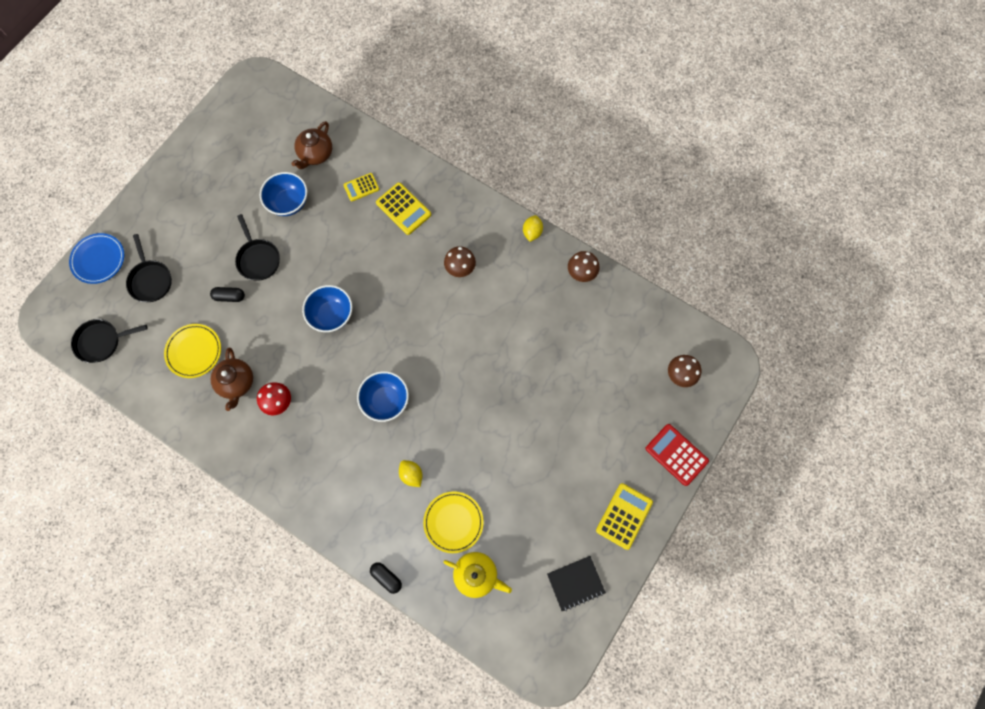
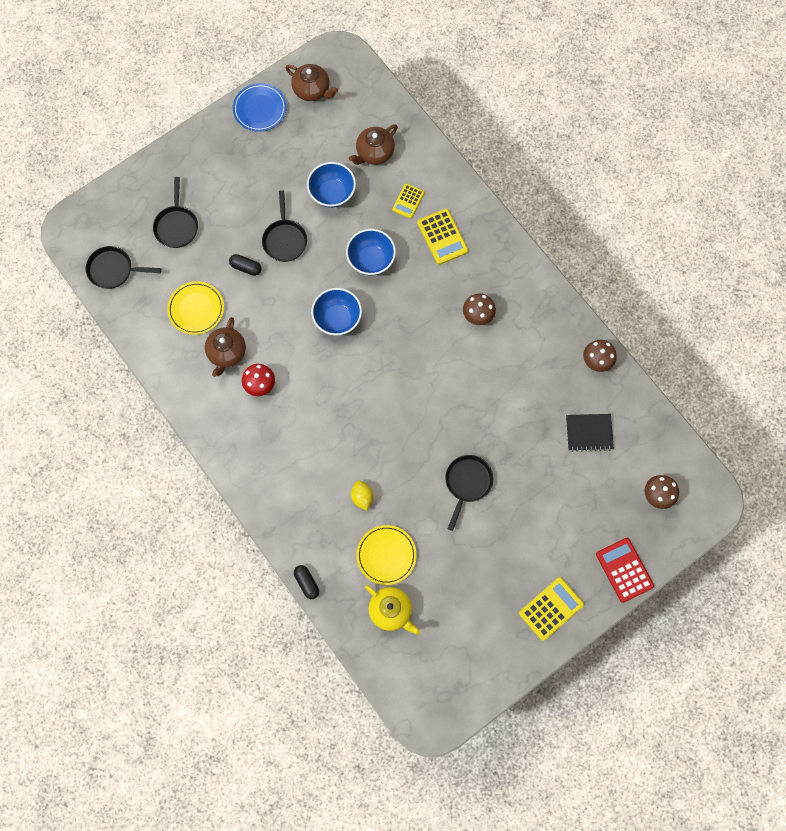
camera: 20 degrees right, 0 degrees up
blue plate [69,233,124,284] -> blue plate moved to [233,83,287,132]
yellow calculator [343,173,379,201] -> yellow calculator turned 60 degrees counterclockwise [392,183,425,219]
blue bowl [357,371,409,422] -> blue bowl moved to [346,229,396,276]
yellow lemon [523,215,543,242] -> none
black notebook [547,556,606,611] -> black notebook moved to [566,414,614,452]
none -> brown teapot [286,64,338,101]
none -> black pan [445,455,493,531]

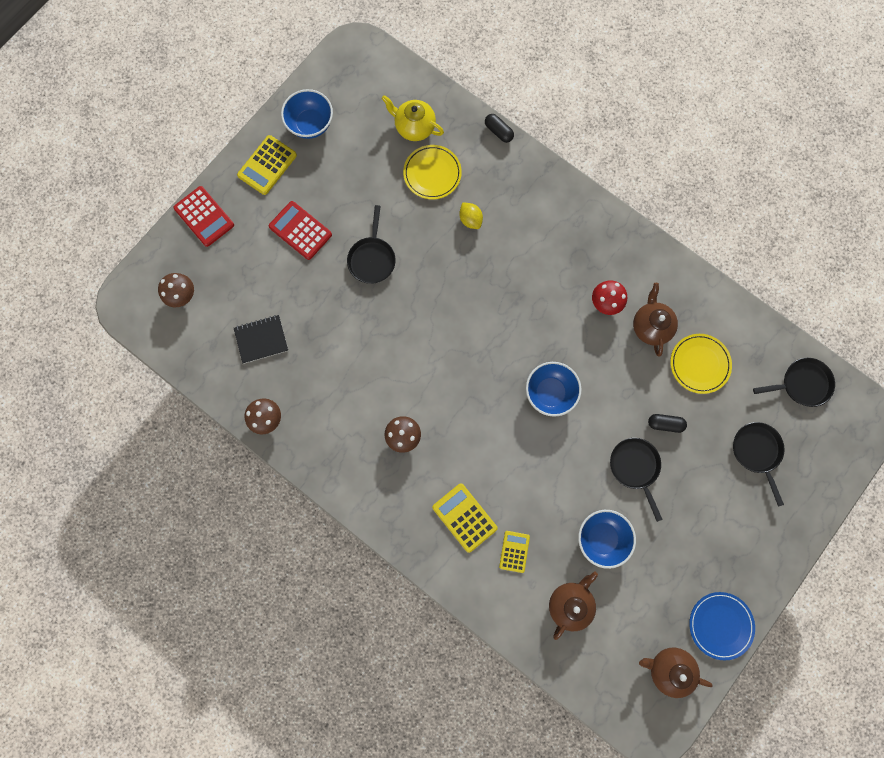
camera: 165 degrees right, 5 degrees up
blue bowl [346,229,396,276] -> blue bowl moved to [281,89,333,139]
none -> red calculator [269,201,332,260]

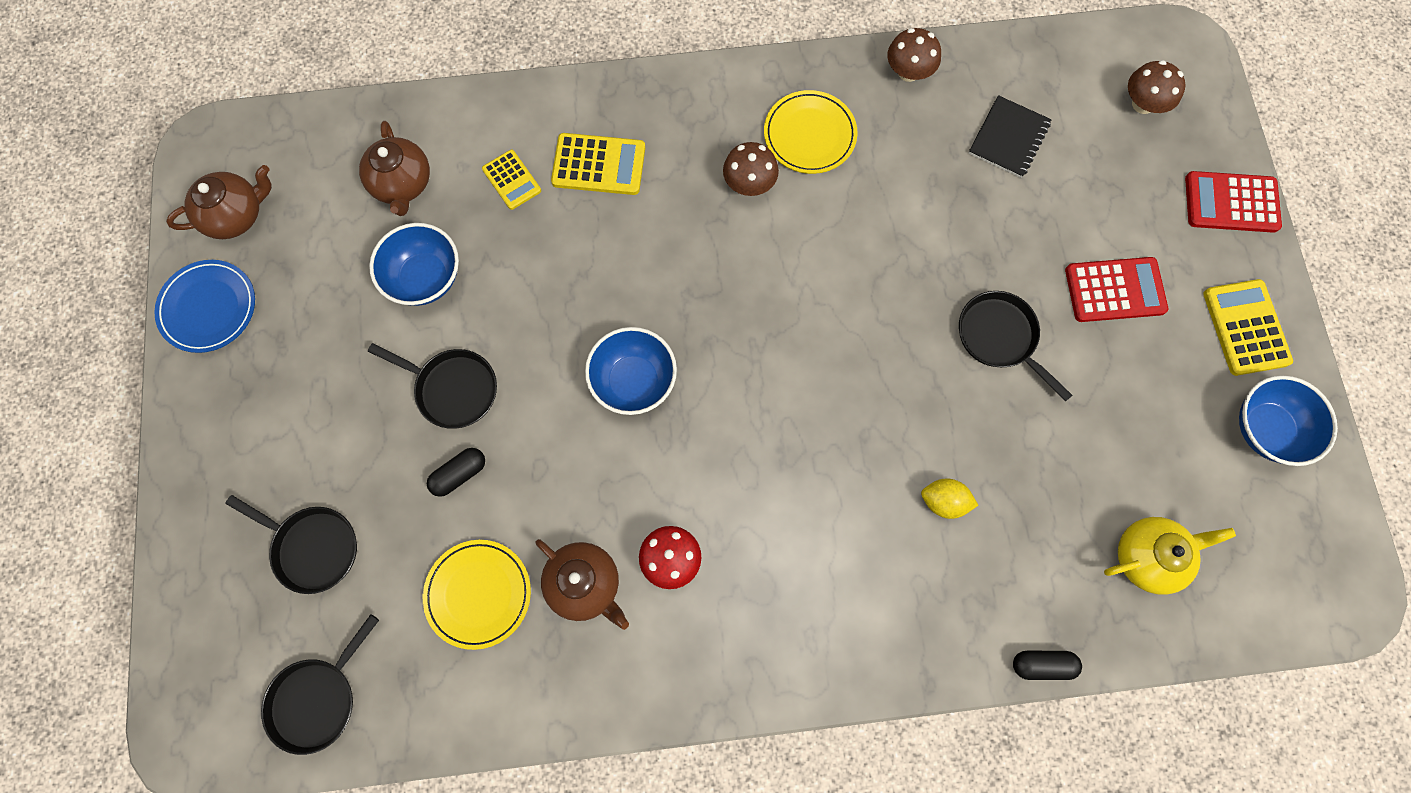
camera: 135 degrees right, 5 degrees down
yellow plate [403,145,462,199] -> yellow plate moved to [764,90,858,174]

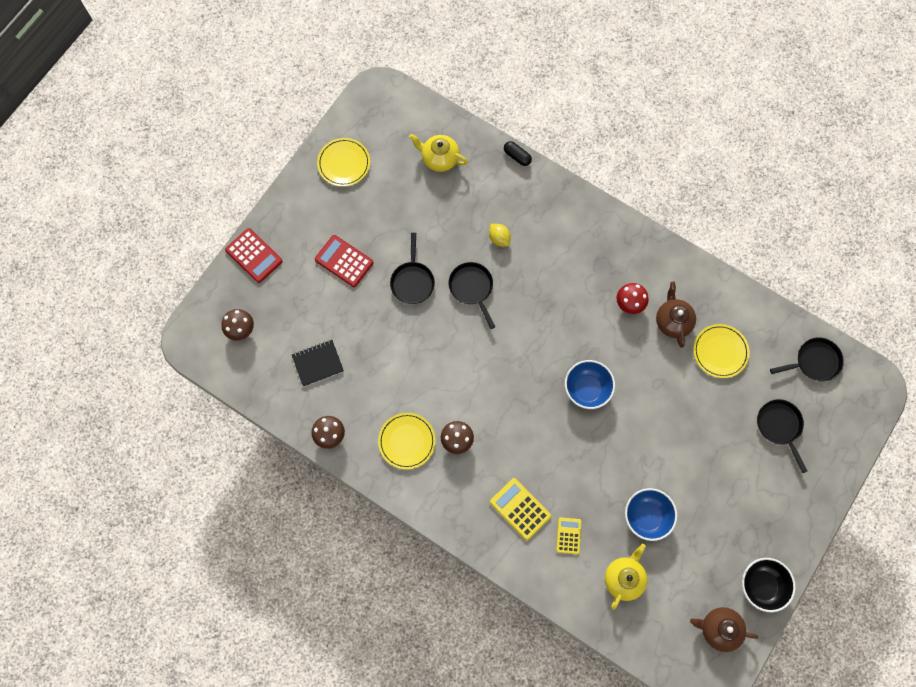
camera: 140 degrees left, 0 degrees up
blue plate [154,260,255,353] -> black bowl [742,558,796,612]
brown teapot [359,121,430,216] -> yellow teapot [605,544,648,610]
black pan [368,343,497,429] -> black pan moved to [449,262,495,329]
black capsule [427,448,485,497] -> none
yellow calculator [1203,279,1293,376] -> none
blue bowl [1239,375,1338,466] -> yellow plate [317,138,370,187]

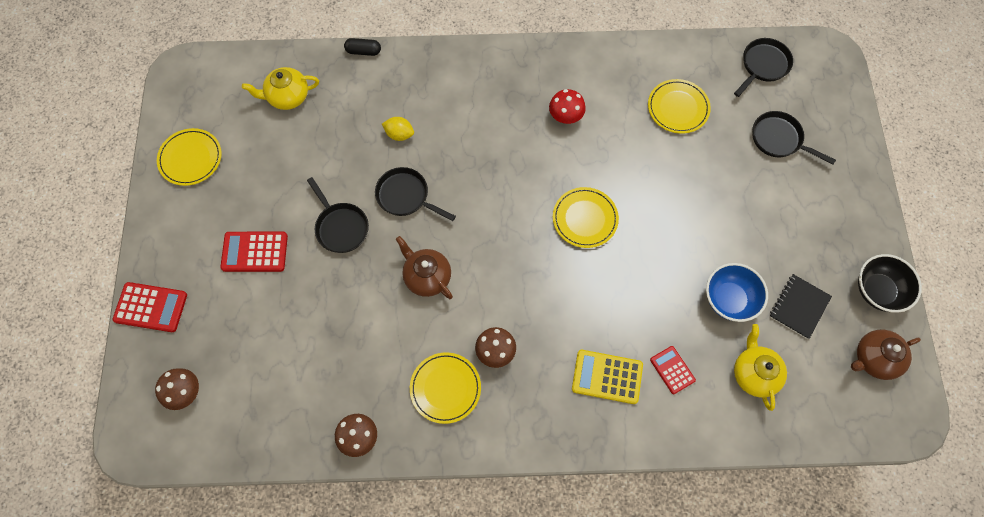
camera: 35 degrees left, 5 degrees down
black notebook [292,340,344,387] -> black notebook moved to [769,274,832,339]
yellow calculator [556,517,581,555] -> red calculator [650,346,696,394]
blue bowl [565,360,615,409] -> yellow plate [553,187,619,248]
brown teapot [656,282,696,348] -> brown teapot moved to [396,236,453,299]

